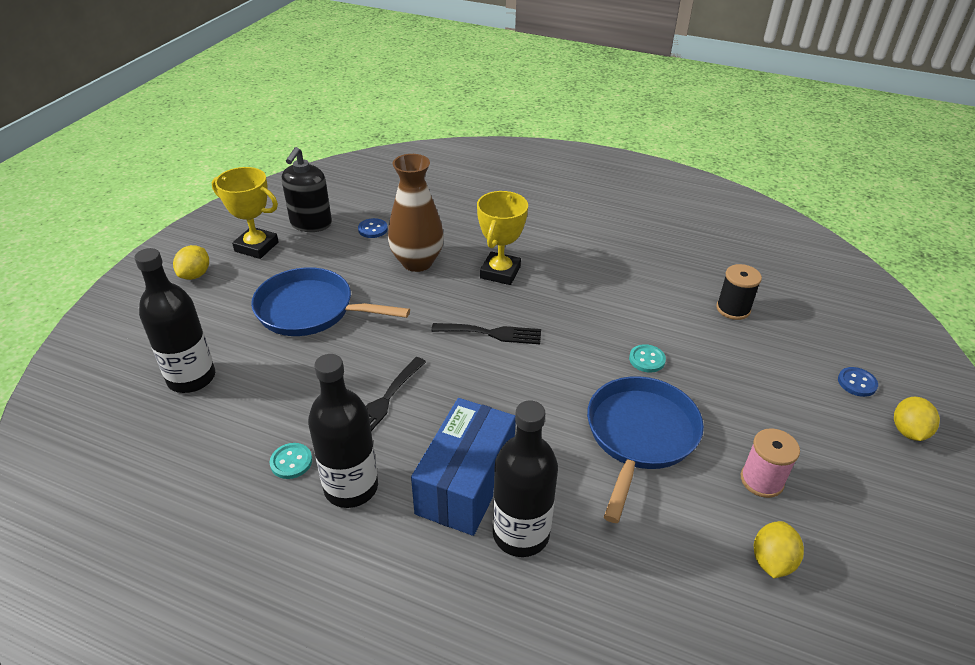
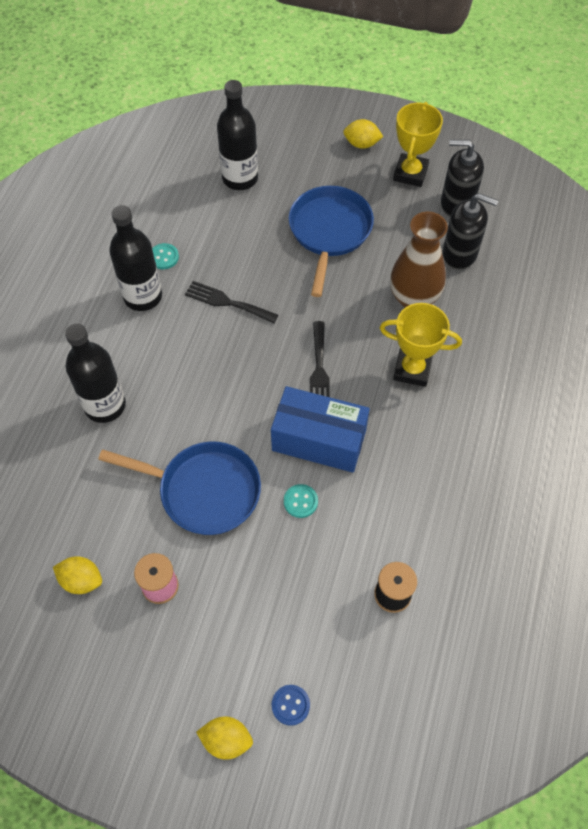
camera: 85 degrees right, 20 degrees up
blue button [358,218,388,238] -> black soap dispenser [443,193,498,270]
blue box [411,398,516,536] -> blue box moved to [271,386,370,473]

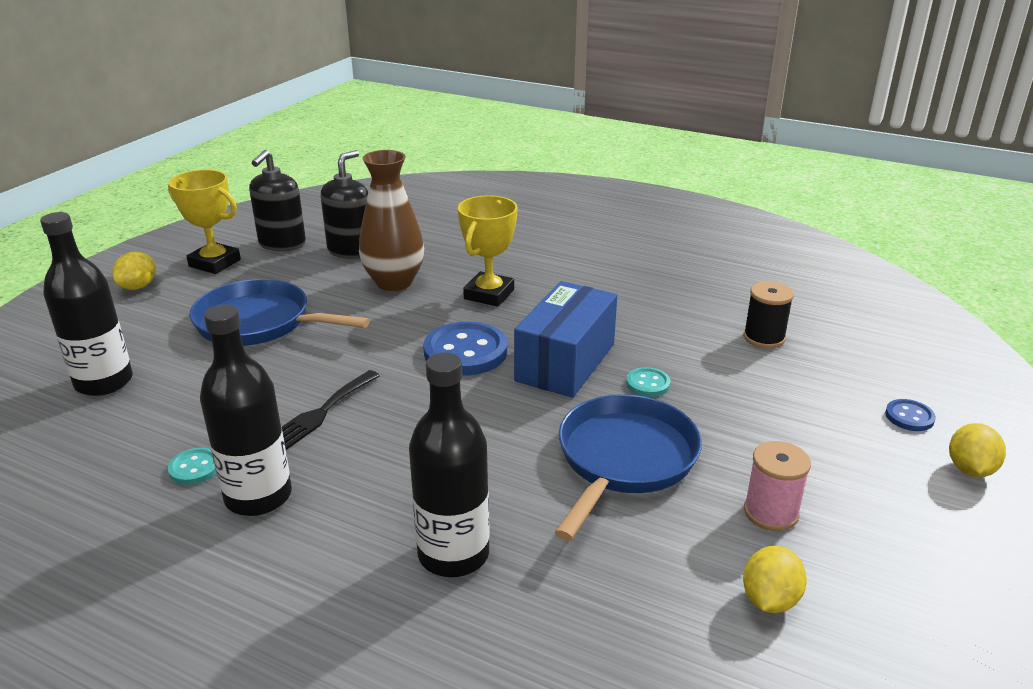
camera: 80 degrees left, 30 degrees down
black fork [310,321,330,397] -> blue button [423,322,507,376]

